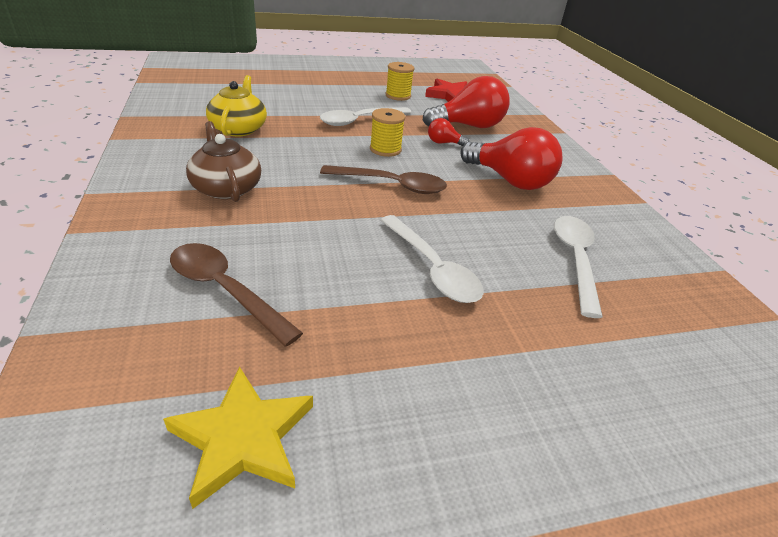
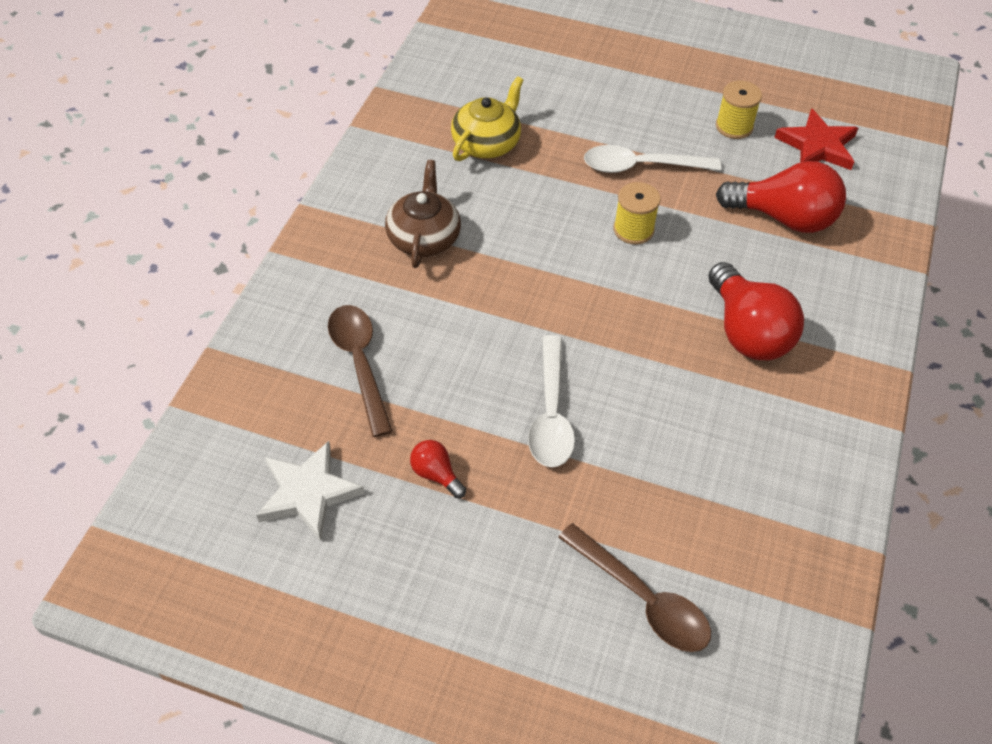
camera: 35 degrees right, 15 degrees up
yellow star [163,366,313,509] -> white star [256,441,365,541]
brown spoon [320,165,447,194] -> brown spoon moved to [558,523,711,652]
red light bulb [428,118,470,146] -> red light bulb moved to [410,440,466,498]
white spoon [554,216,603,318] -> none

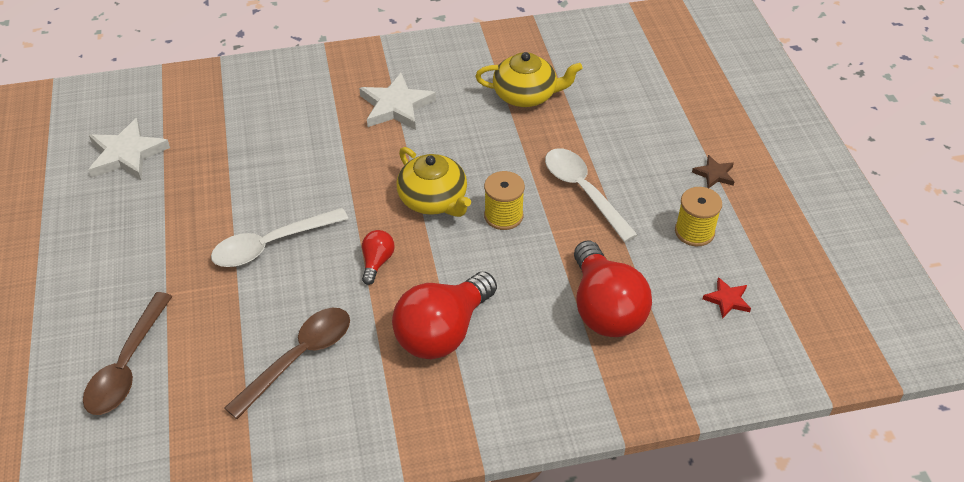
camera: 60 degrees right, 5 degrees down
brown spoon [328,305,393,437] -> brown spoon moved to [224,308,350,419]
brown teapot [385,160,461,268] -> white star [359,73,436,130]
red light bulb [410,440,466,498] -> red light bulb moved to [362,230,395,285]
red star [774,108,858,170] -> red star [703,277,751,319], size x0.52
none -> yellow teapot [396,147,471,217]
none -> brown star [692,155,735,188]

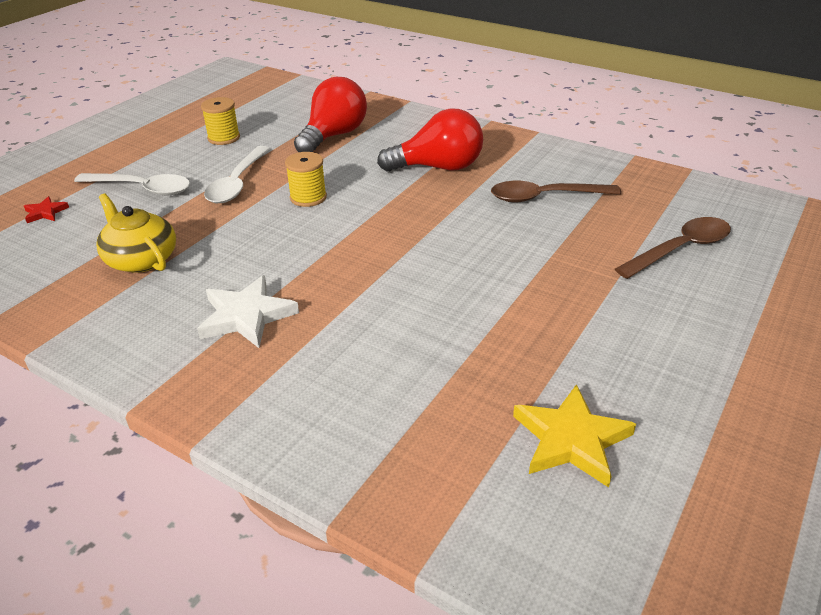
camera: 135 degrees left, 10 degrees down
white star [88,118,170,180] -> yellow star [513,384,636,487]
white spoon [211,208,348,267] -> white spoon moved to [74,173,190,196]
red light bulb [362,230,395,285] -> none
yellow teapot [396,147,471,217] -> none
brown star [692,155,735,188] -> none
red star [703,277,751,319] -> red star moved to [24,196,69,223]

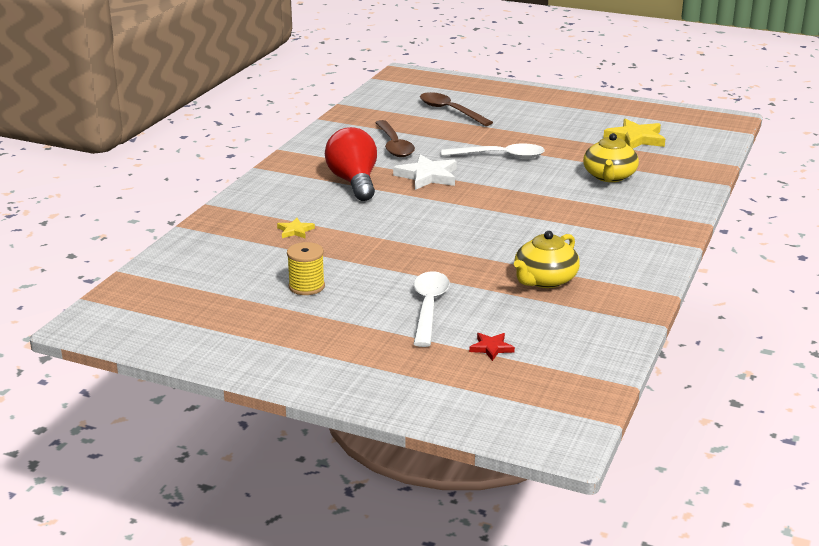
camera: 100 degrees left, 10 degrees down
white star [197,275,299,348] -> white star moved to [393,154,457,190]
white spoon [204,146,270,203] -> white spoon moved to [441,143,545,159]
yellow spool [285,152,327,207] -> none
red light bulb [294,77,367,152] -> yellow star [277,218,315,239]
none -> yellow teapot [583,133,639,182]

